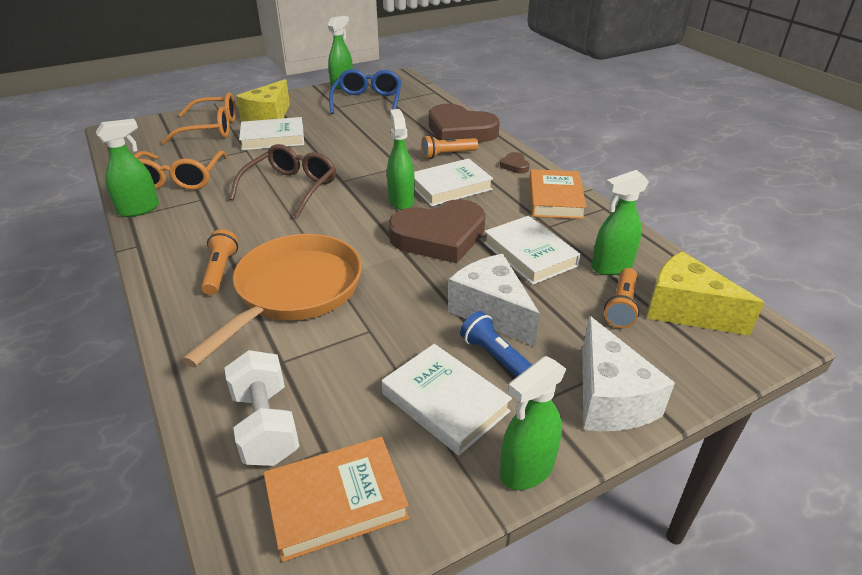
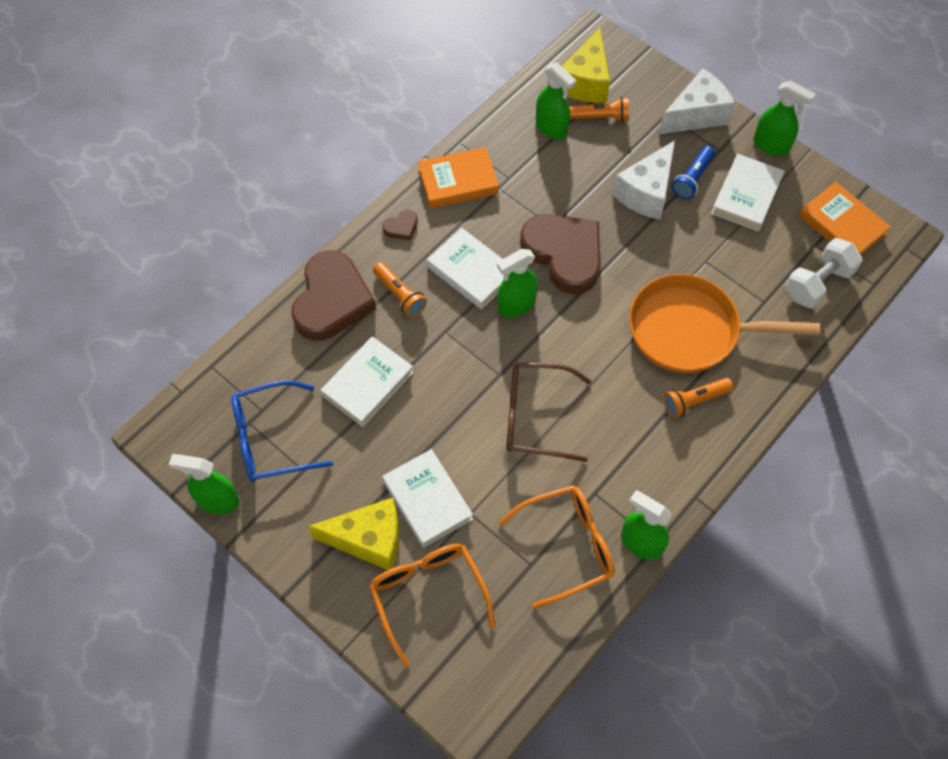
camera: 110 degrees left, 25 degrees up
white book [484,216,580,285] -> white book moved to [321,336,414,427]

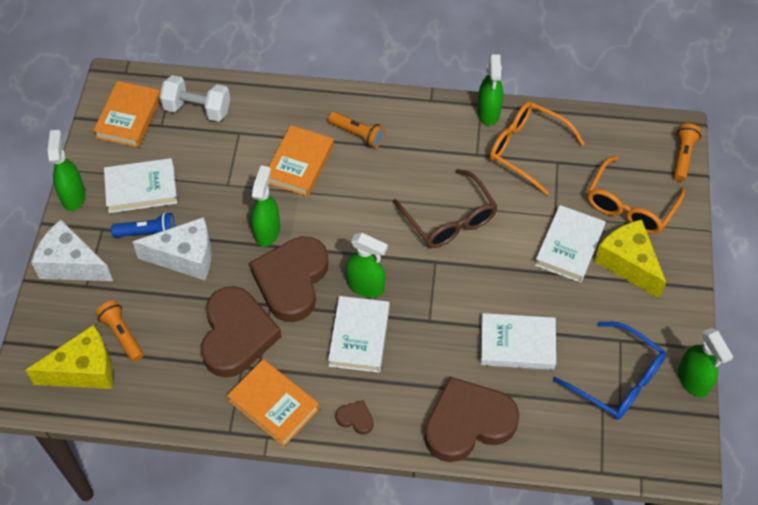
camera: 125 degrees left, 5 degrees down
orange flashlight [373,262,427,318] -> orange flashlight moved to [674,123,701,181]
green spray bottle [536,63,576,140] -> green spray bottle moved to [251,165,280,247]
orange pan [629,274,821,373] -> orange book [268,125,334,197]
none -> brown heart [201,286,282,378]

